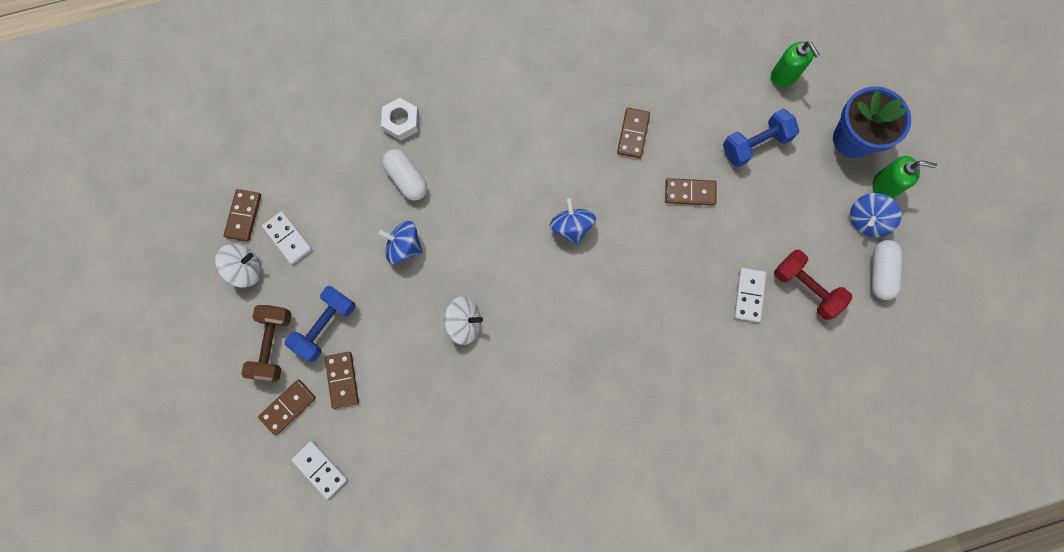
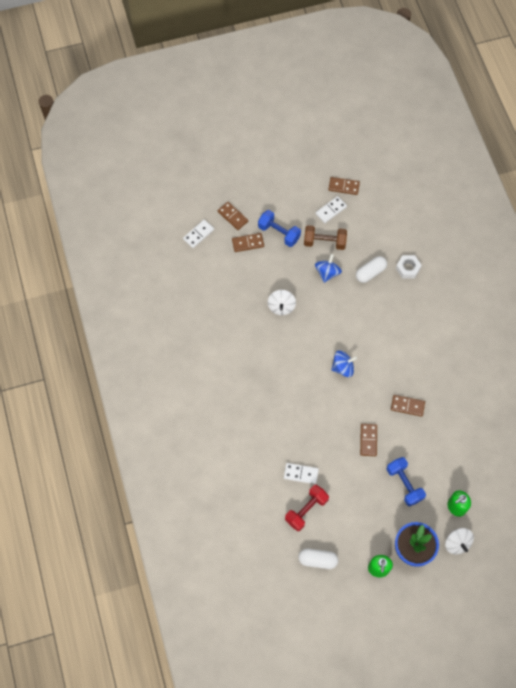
camera: 90 degrees right, 10 degrees down
white spinning top [215,244,261,287] -> white spinning top moved to [445,528,474,555]
brown dumbbell [241,305,291,382] -> brown dumbbell moved to [304,225,347,250]
blue spinning top [850,193,901,237] -> none

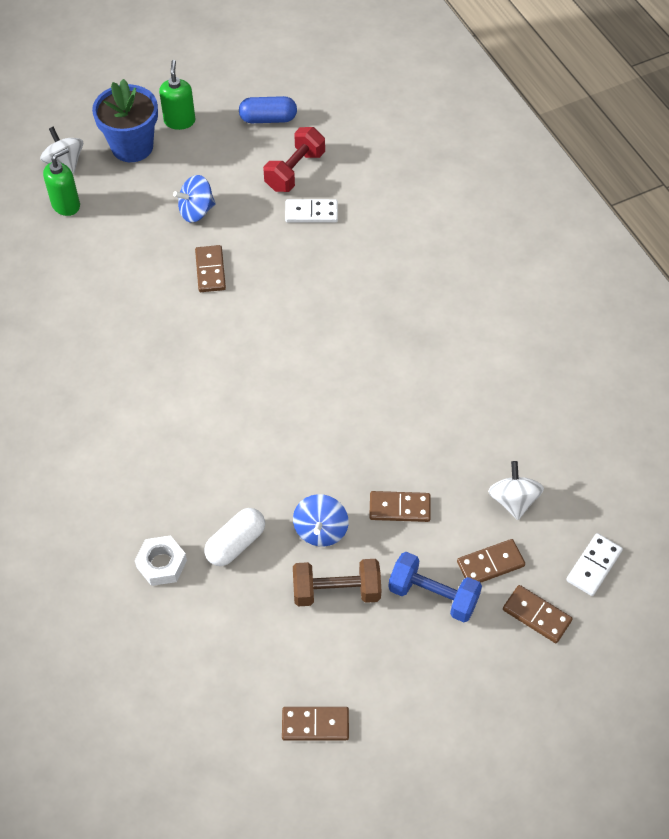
camera: 170 degrees right, 10 degrees down
white spinning top [268,290,296,315] -> white spinning top moved to [488,461,544,520]
white capsule [298,548,338,569] -> blue capsule [239,96,297,123]
white domino [315,196,347,223] -> none
blue spinning top [331,350,357,377] -> blue spinning top moved to [173,175,216,223]
blue dumbbell [386,457,426,507] -> none
brown domino [391,395,425,417] -> brown domino moved to [369,491,431,522]

